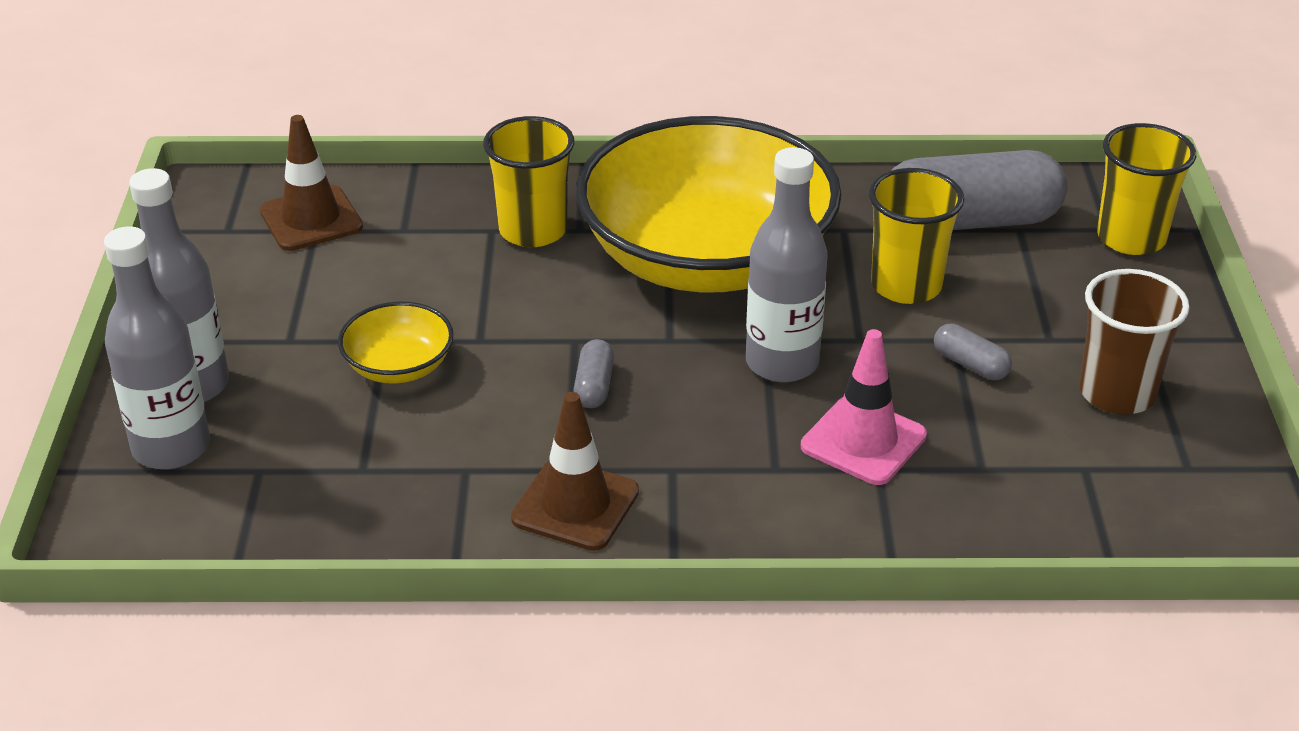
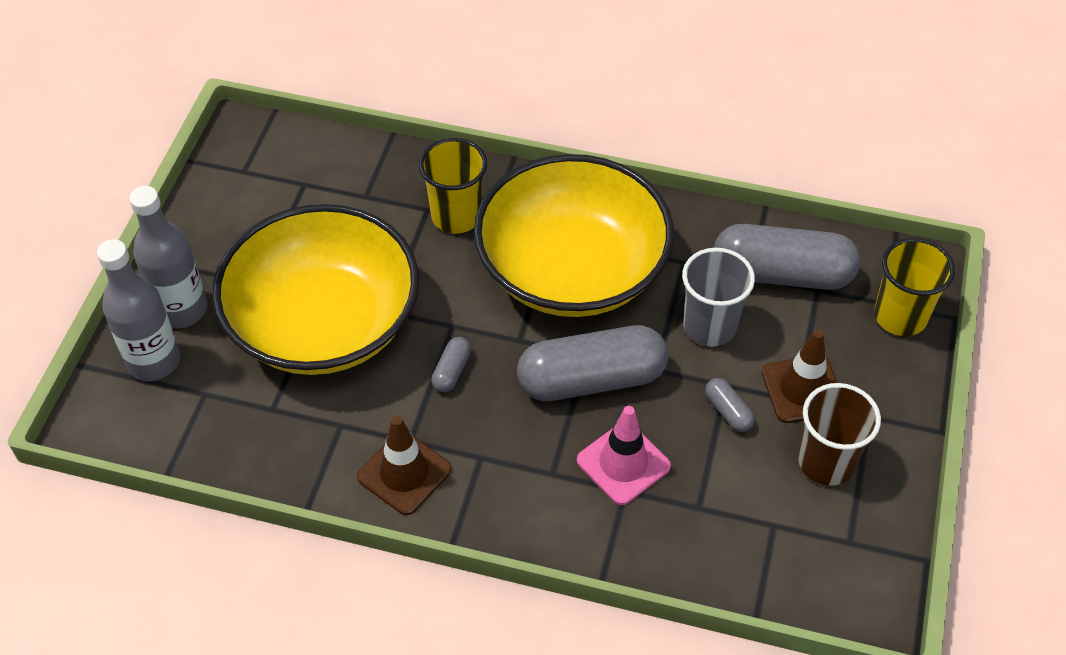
camera: 15 degrees right, 15 degrees up
brown traffic cone [260,115,363,251] -> brown traffic cone moved to [762,329,837,423]
yellow bowl [338,302,454,384] -> yellow bowl [212,204,419,375], size x2.44
grey bottle [746,147,828,383] -> grey capsule [517,325,669,401]
yellow cup [869,168,964,304] -> grey cup [682,248,755,347]

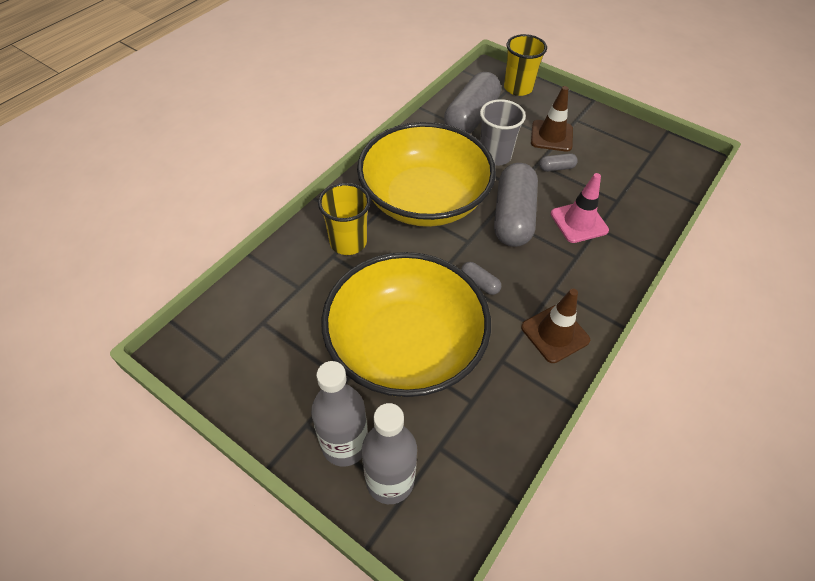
camera: 70 degrees left, 0 degrees up
brown cup [798,383,881,486] -> none

